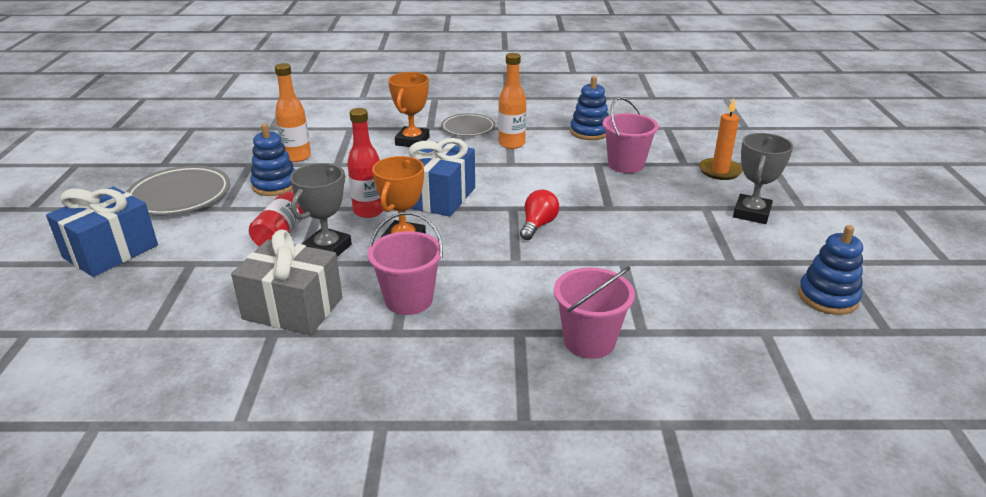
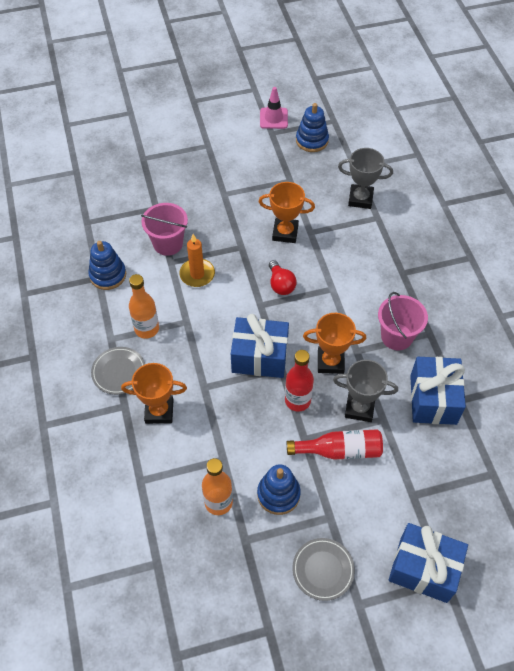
camera: 105 degrees left, 25 degrees up
grey plate [126,166,230,215] -> grey plate [292,538,355,601], size x0.64
grey gift [231,229,342,335] -> blue gift [410,357,466,425]
red light bulb [520,190,559,240] -> red light bulb turned 120 degrees counterclockwise [269,260,297,295]
pink bucket [554,267,635,359] -> none
orange candle [699,98,743,180] -> orange candle moved to [179,234,215,287]
grey trophy [733,133,793,224] -> grey trophy moved to [338,148,393,209]
none -> orange trophy [259,182,315,243]
none -> pink traffic cone [260,87,288,129]

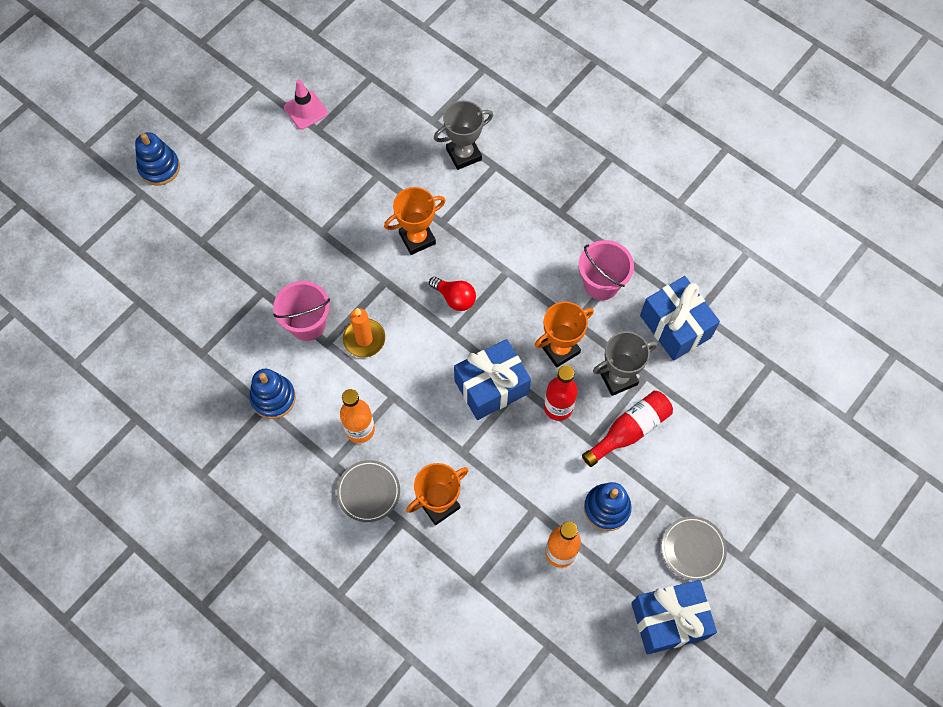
camera: 35 degrees left, 10 degrees up
blue stacking toy [296,103,329,152] -> blue stacking toy moved to [135,132,180,186]
blue gift [389,523,468,603] -> blue gift moved to [631,580,717,654]

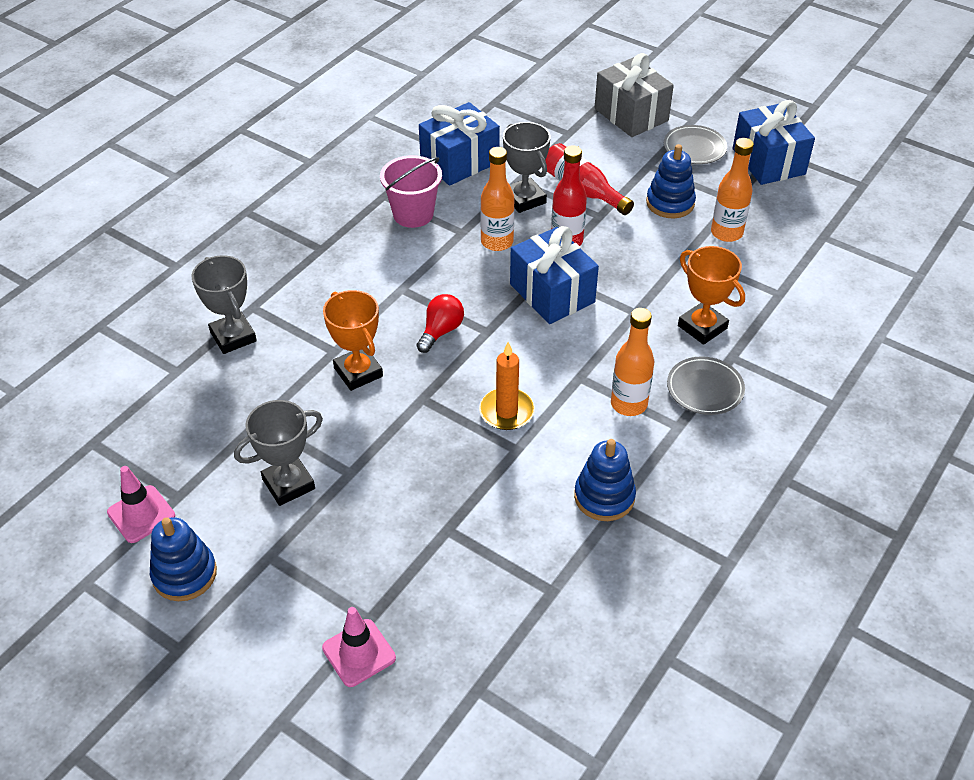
camera: 95 degrees left, 20 degrees down
blue stacking toy [135,132,180,186] -> blue stacking toy moved to [150,517,217,601]
pink bucket [273,281,330,341] -> none
orange trophy [535,302,594,368] -> orange bottle [480,147,515,251]
none -> grey trophy [234,400,323,506]
none -> pink traffic cone [322,607,396,687]
none -> grey gift [595,53,674,137]

